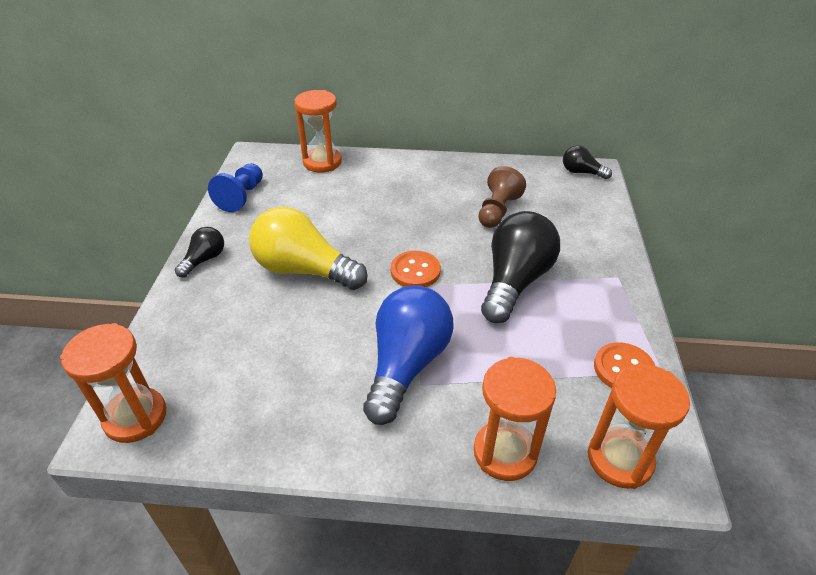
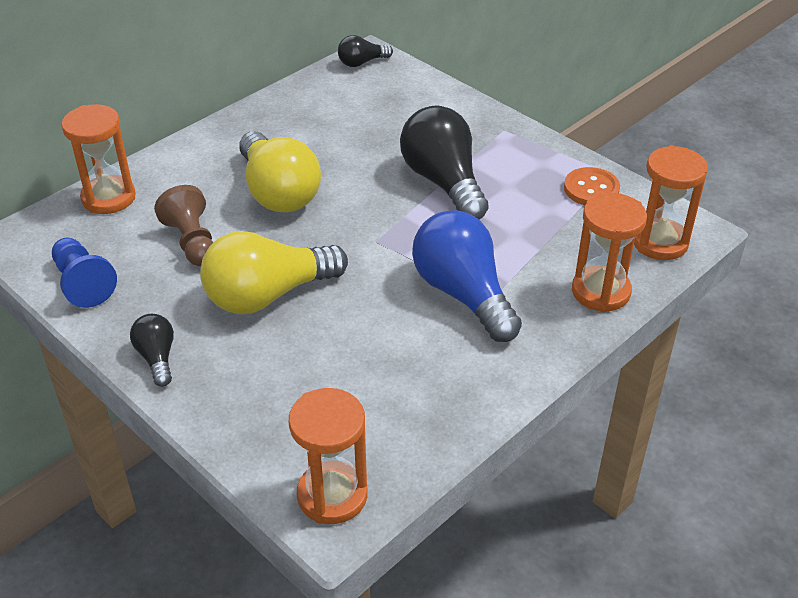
camera: 50 degrees left, 0 degrees up
orange button [391,251,441,287] -> none
brown pawn [478,166,526,228] -> brown pawn moved to [154,185,213,266]
none -> yellow light bulb [239,131,321,212]

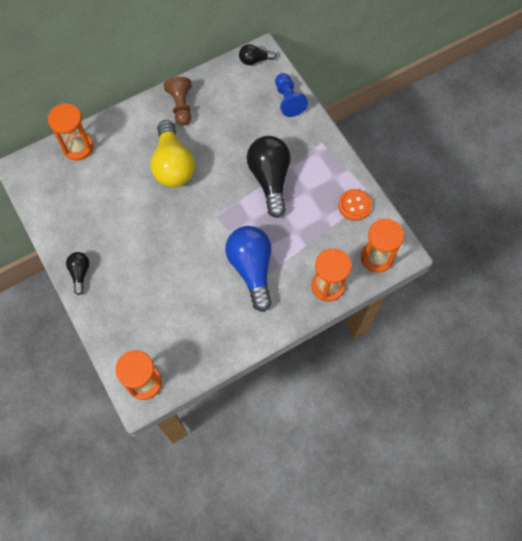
camera: 15 degrees right, 25 degrees up
blue pawn [52,238,117,308] -> blue pawn moved to [275,73,308,117]
brown pawn [154,185,213,266] -> brown pawn moved to [164,77,192,126]
yellow light bulb [200,231,348,314] -> none

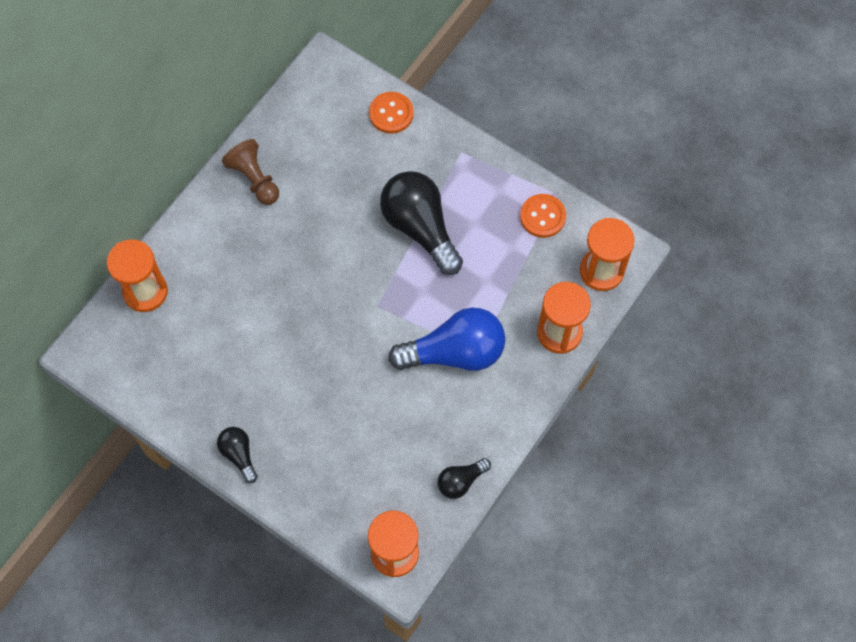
camera: 25 degrees left, 0 degrees up
yellow light bulb [150,120,195,187] -> none
blue light bulb [225,226,272,312] -> blue light bulb turned 120 degrees clockwise [388,308,506,371]
black light bulb [239,44,276,65] -> black light bulb moved to [438,458,491,499]
blue pawn [275,73,308,117] -> orange button [369,92,414,134]

